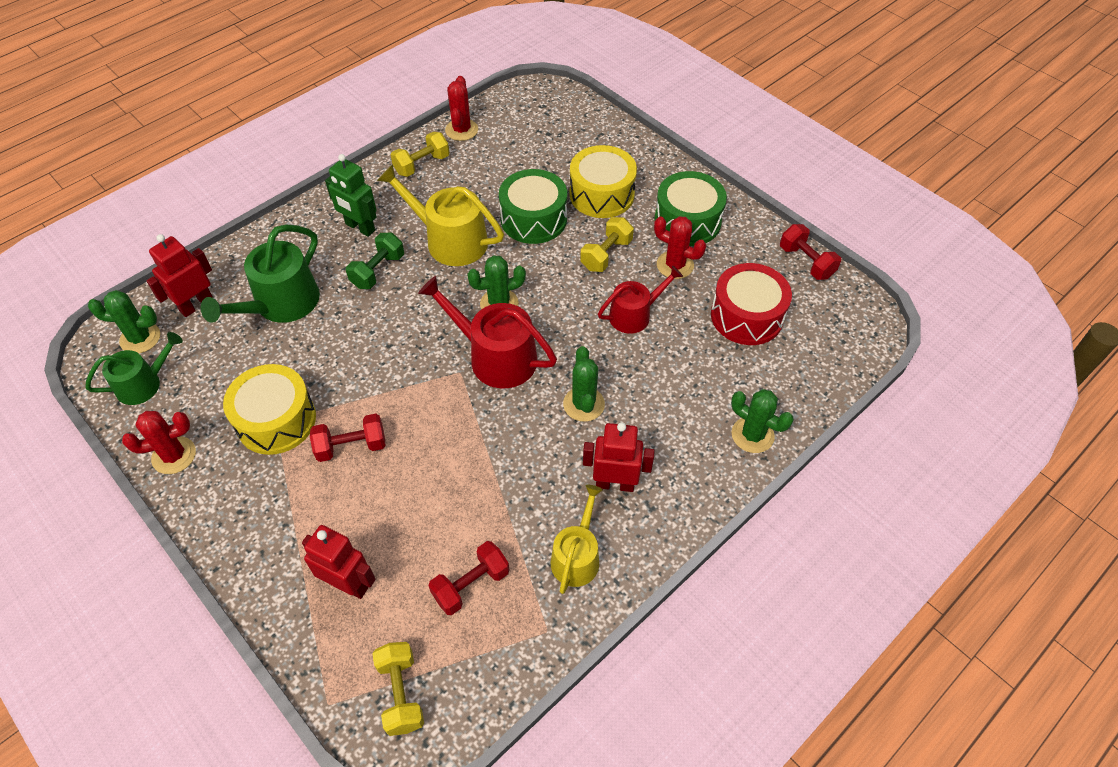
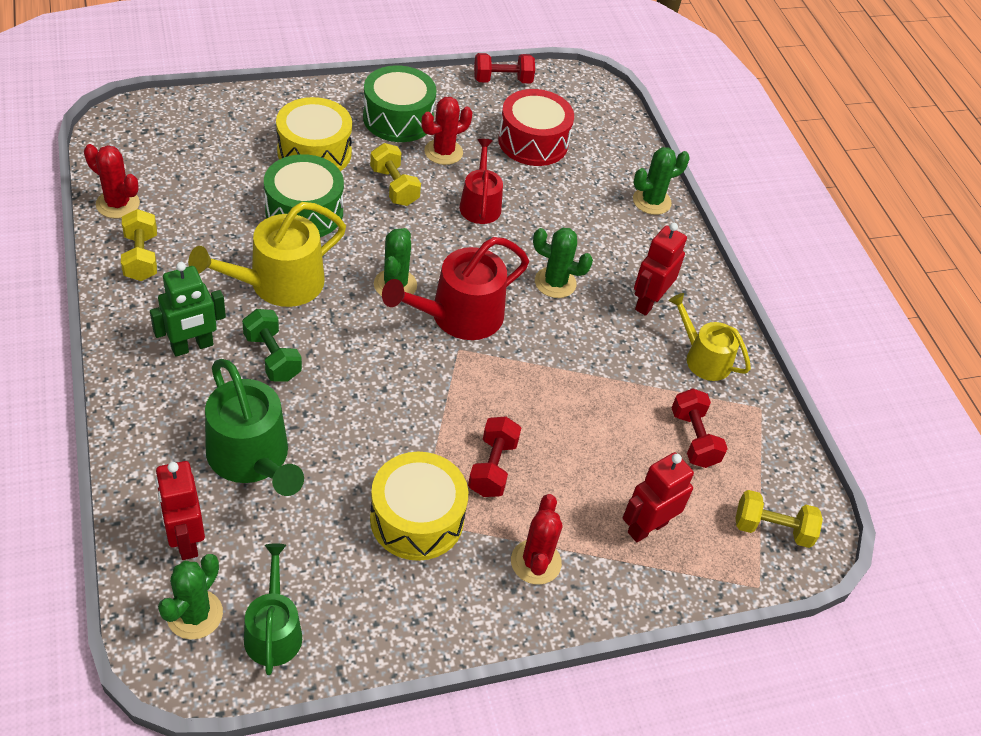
camera: 70 degrees left, 5 degrees down
red cactus [122,411,196,474] -> red cactus moved to [511,494,563,585]

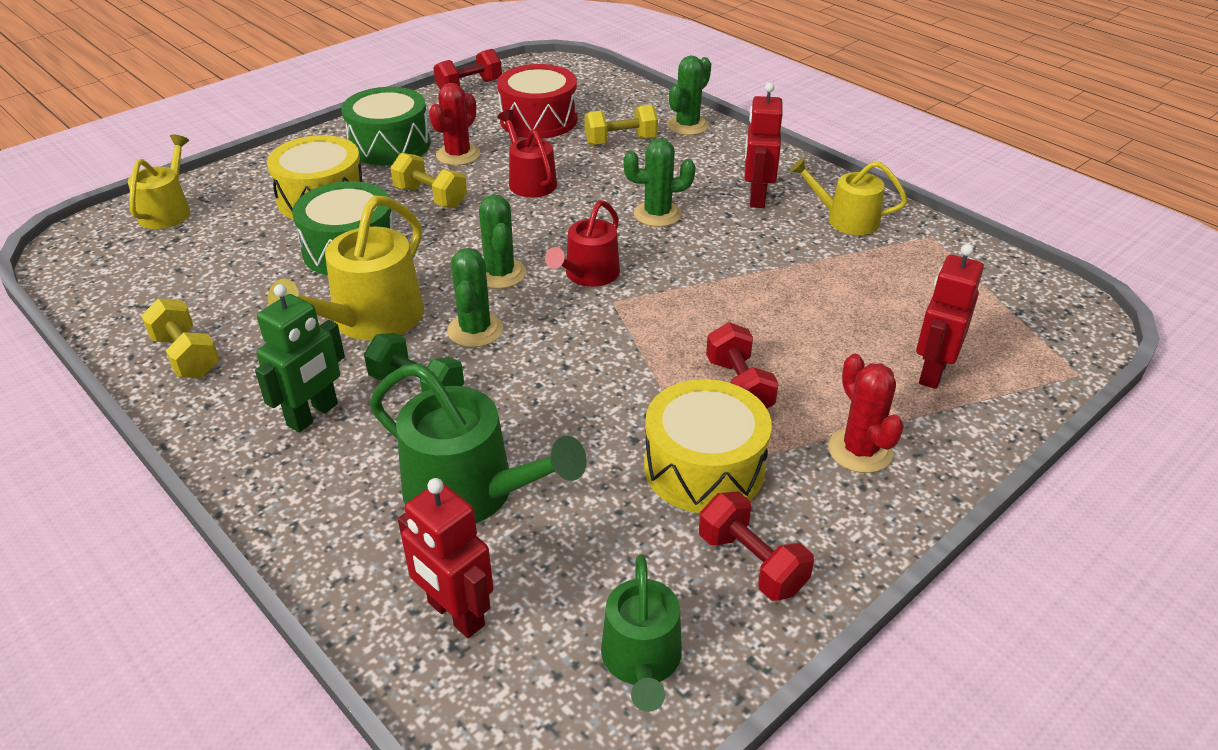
camera: 20 degrees left, 10 degrees down
red cactus [84,144,140,218] -> none
green cactus [158,554,223,640] -> green cactus moved to [447,248,503,347]
green watering can [244,544,302,675] -> green watering can turned 150 degrees counterclockwise [601,554,682,712]
red watering can [382,237,529,340] -> red watering can [545,200,620,287], size x0.64
red dumbbell [672,388,728,468] -> red dumbbell moved to [699,492,814,601]
yellow dumbbell [735,490,823,548] -> yellow dumbbell moved to [584,104,658,145]
none -> yellow watering can [128,135,191,229]

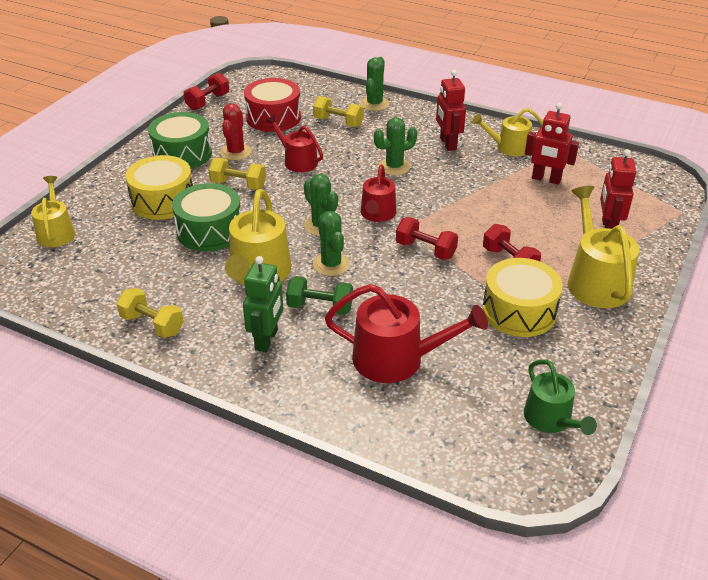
camera: 20 degrees left, 0 degrees up
green watering can [370,363,587,523] -> red watering can [325,284,488,383]
red robot [398,478,493,638] -> red robot moved to [525,103,579,185]
yellow dumbbell [584,104,658,145] -> yellow dumbbell turned 60 degrees clockwise [313,96,364,127]
red dumbbell [699,492,814,601] -> red dumbbell moved to [396,217,458,260]
red cactus [828,354,904,473] -> yellow watering can [568,186,639,308]

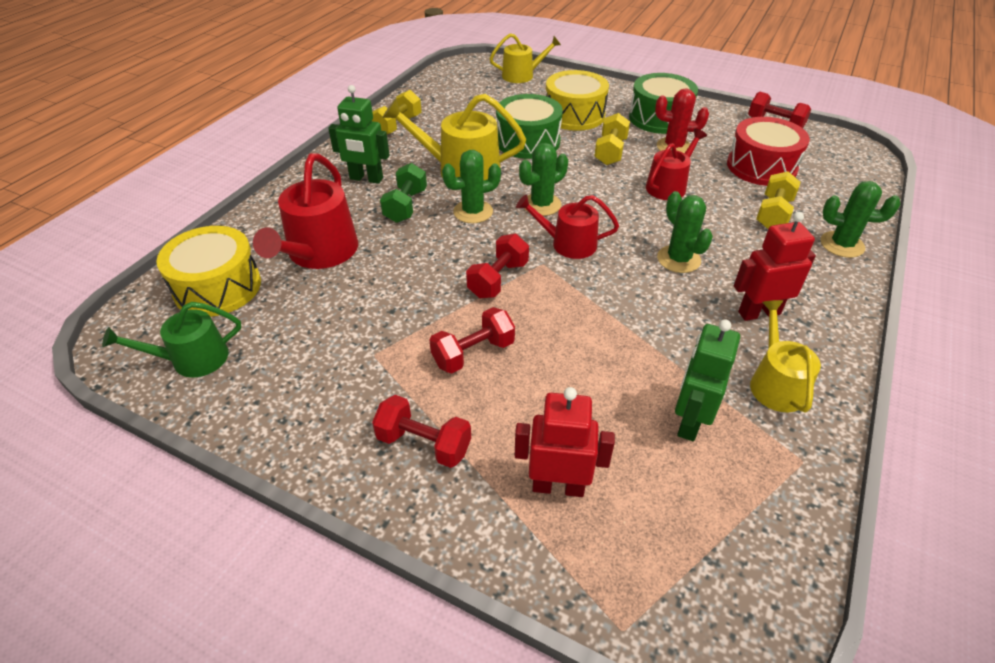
camera: 90 degrees right, 5 degrees up
yellow drum [482,258,563,337] -> yellow drum moved to [156,226,261,317]
red robot [525,103,579,185] -> green robot [675,320,740,441]
yellow watering can [568,186,639,308] -> red dumbbell [372,395,471,468]

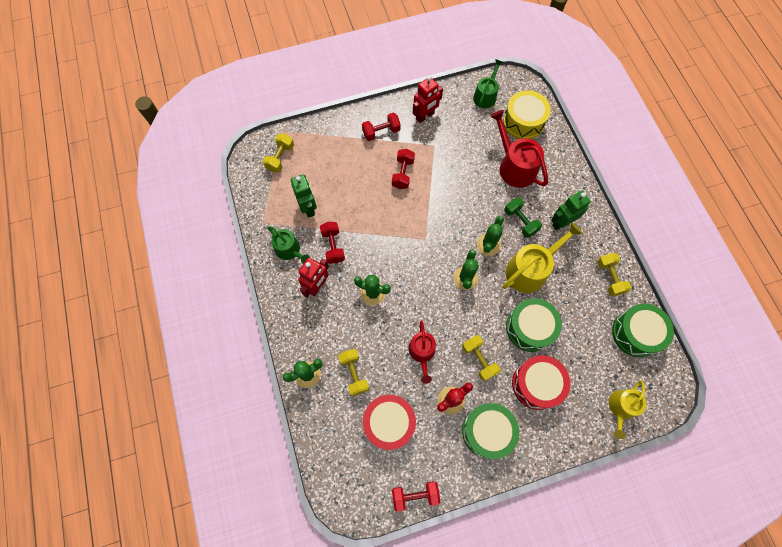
camera: 135 degrees right, 25 degrees up
red dumbbell [466,234,529,298] -> red dumbbell moved to [320,222,345,264]
red robot [515,387,615,497] -> red robot moved to [413,76,443,123]
red watering can [516,194,619,259] -> none
yellow drum [546,70,609,131] -> red drum [512,355,570,410]
yellow watering can [750,300,821,413] -> green watering can [267,226,310,264]
none -> yellow dumbbell [263,134,294,172]
none -> green drum [612,304,674,357]

